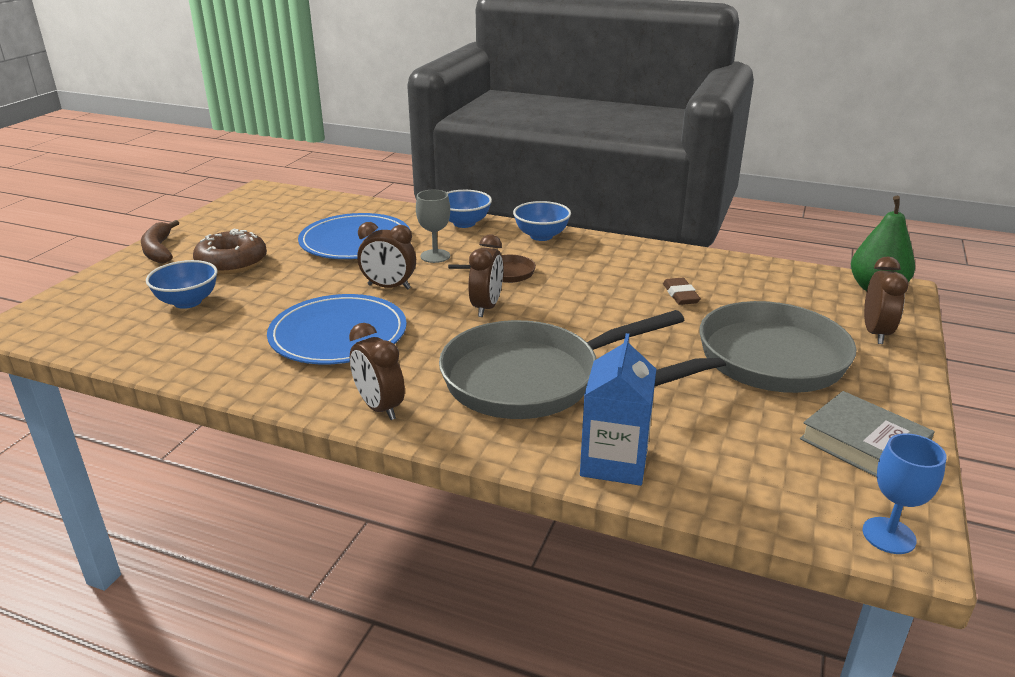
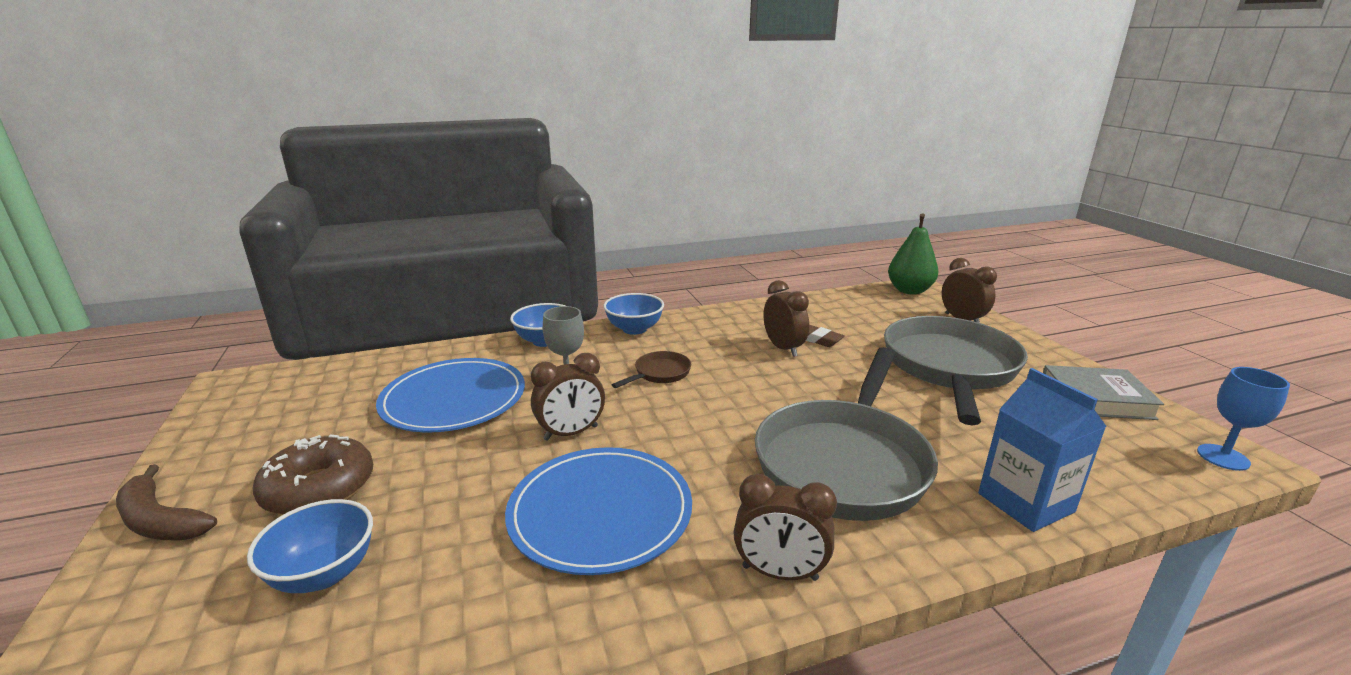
camera: 40 degrees left, 5 degrees down
brown clock [468,235,503,317] -> brown clock moved to [763,280,809,357]

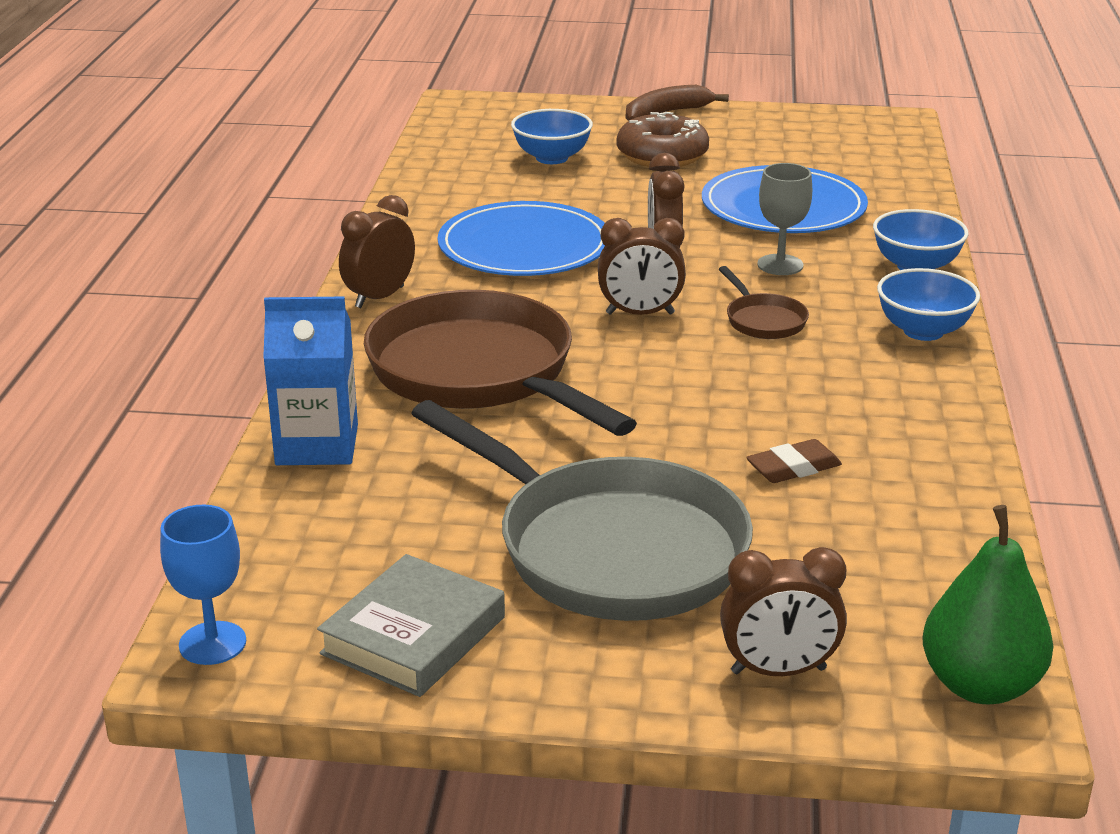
camera: 115 degrees right, 5 degrees up
grey pan [755,347,938,521] -> brown pan [364,290,637,436]
brown clock [763,280,809,357] -> brown clock moved to [598,218,686,315]

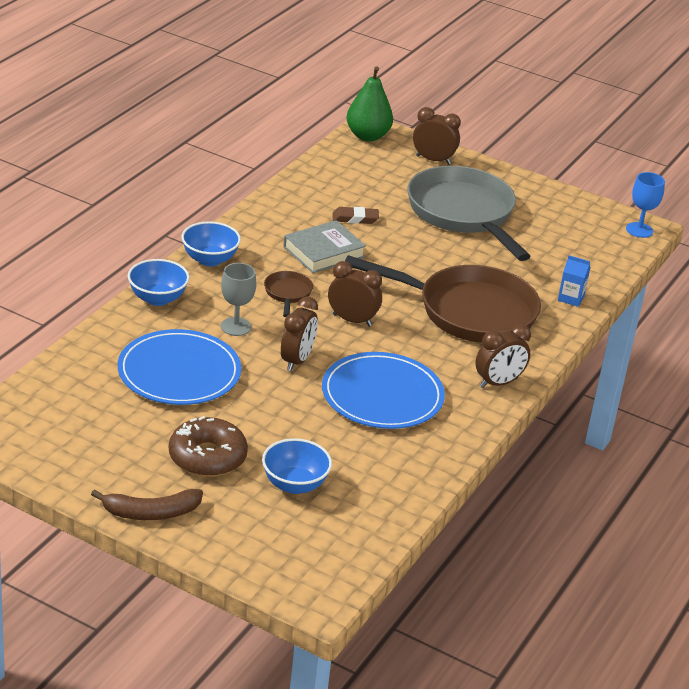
camera: 160 degrees left, 5 degrees up
blue carton [263,297,358,465] -> blue carton [558,255,591,307], size x0.56
grey book [317,554,505,697] -> grey book moved to [283,220,366,273]
brown pan [364,290,637,436] -> brown pan turned 60 degrees counterclockwise [345,255,541,343]

